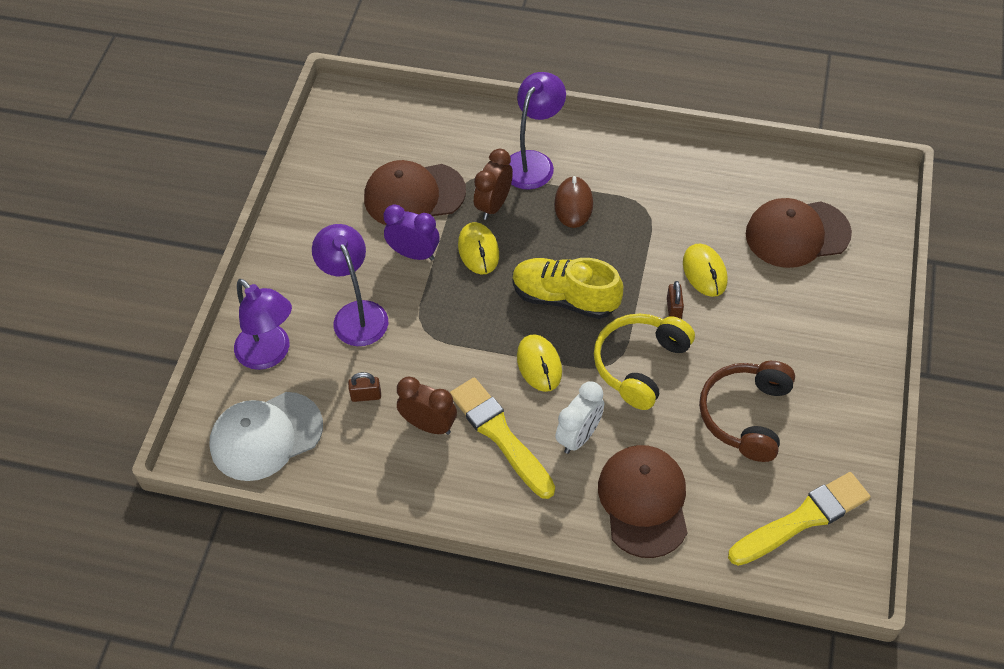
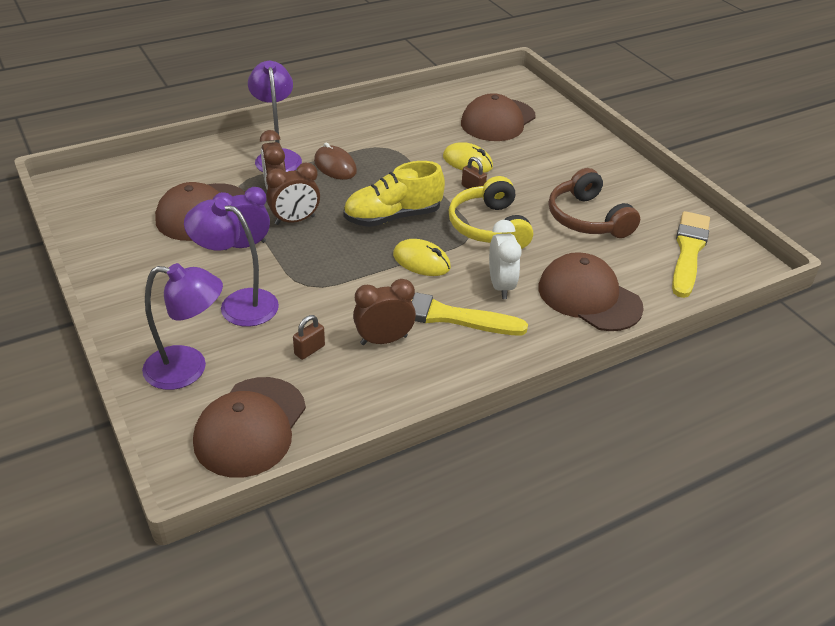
camera: 45 degrees left, 15 degrees down
white cap [210,392,323,481] -> brown cap [193,377,306,478]
yellow mouse [458,222,499,274] -> brown clock [266,163,320,225]

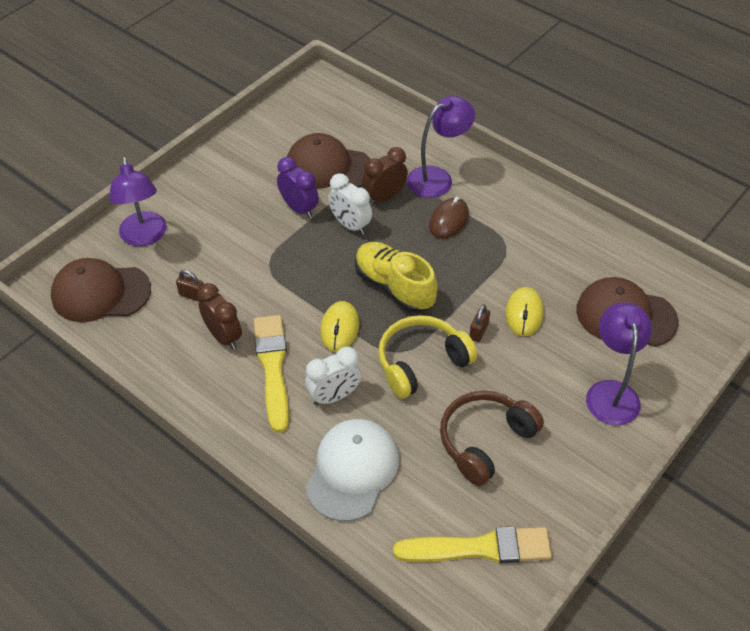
camera: 70 degrees right, 10 degrees up
purple lamp [184,199,279,327] -> purple lamp moved to [586,302,652,426]
brown clock [266,163,320,225] -> white clock [328,173,372,235]
brown cap [538,252,644,331] -> white cap [305,419,399,521]

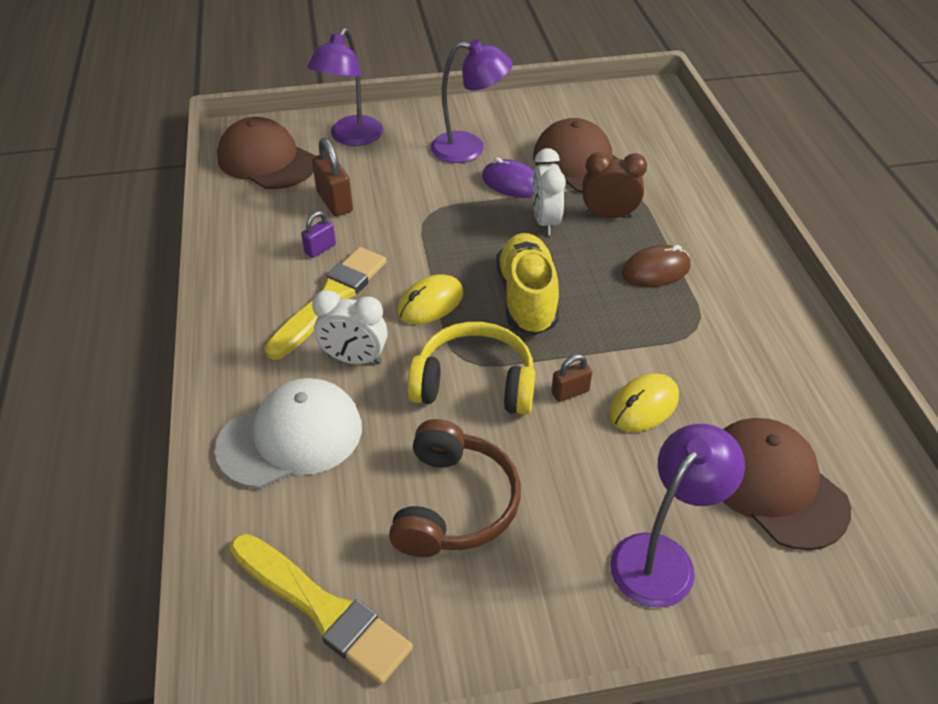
camera: 40 degrees right, 5 degrees down
brown padlock [176,270,204,302] -> brown padlock [312,138,353,216], size x1.66
brown clock [197,283,242,350] -> purple padlock [301,211,336,258]
purple clock [277,157,319,218] -> purple mouse [482,157,534,198]
purple lamp [407,96,475,198] -> purple lamp moved to [431,39,513,163]
brown headphones [440,390,544,486] -> brown headphones turned 105 degrees clockwise [389,419,521,557]

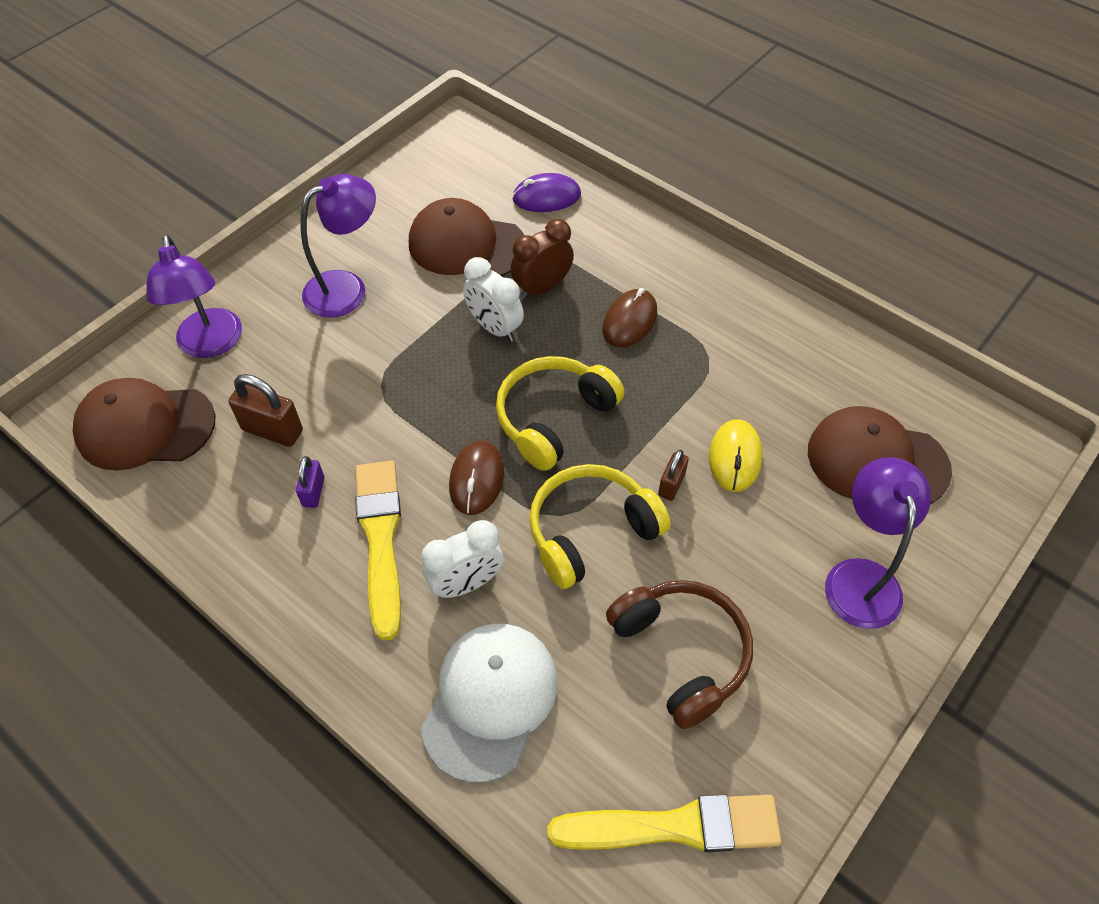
camera: 40 degrees left, 10 degrees up
yellow mouse [397,274,464,324] -> brown mouse [449,441,504,515]
purple mouse [482,157,534,198] -> purple mouse moved to [512,173,581,212]
yellow shoe [496,233,559,335] -> yellow headphones [496,356,624,471]

